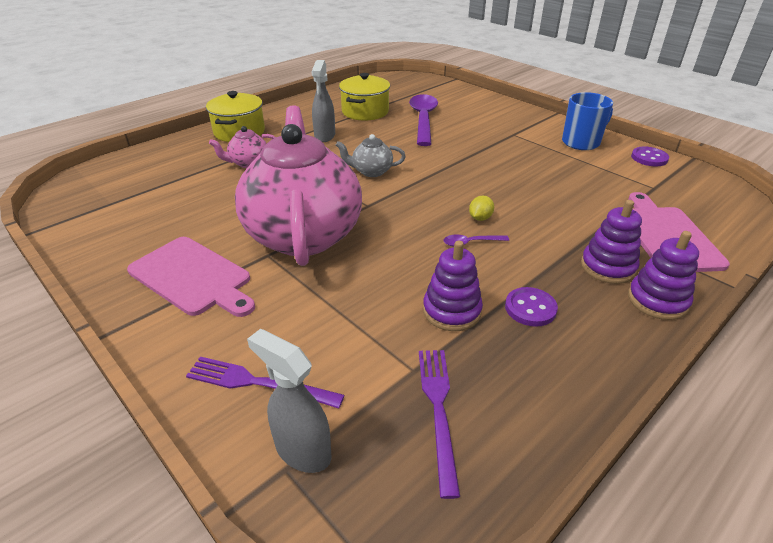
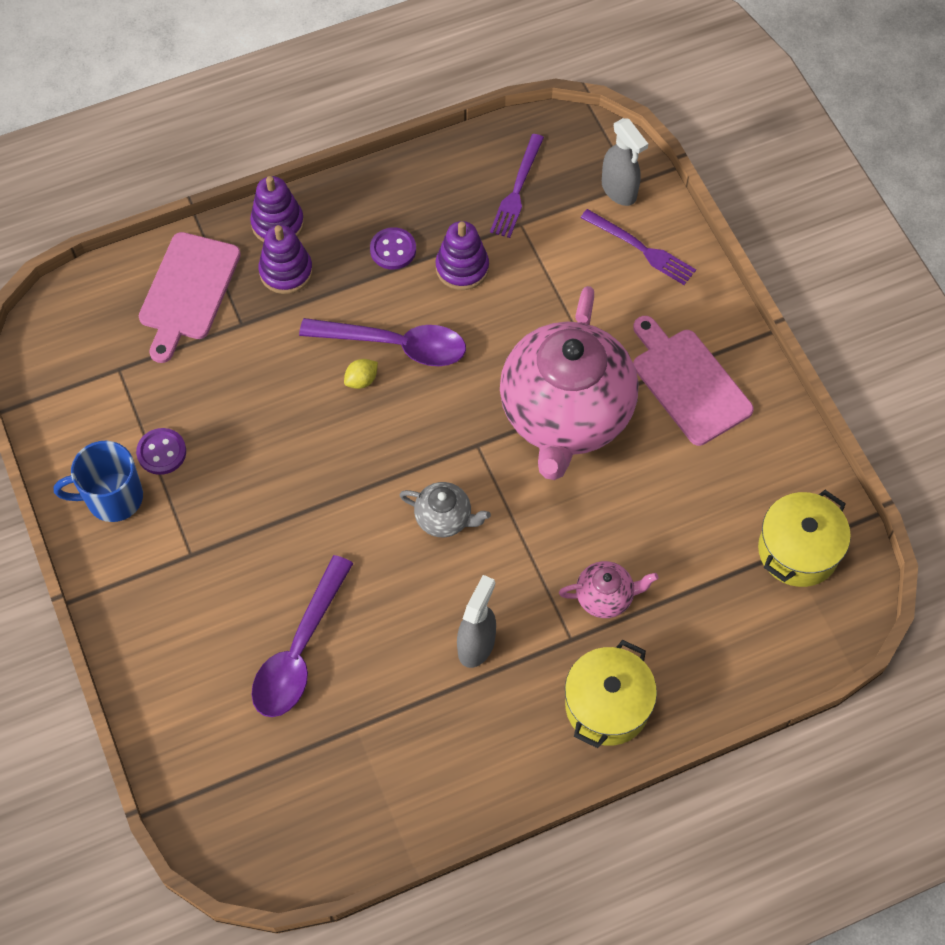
camera: 160 degrees left, 25 degrees up
yellow pot [339,73,390,120] -> yellow pot moved to [758,490,851,587]
purple spoon [444,235,509,246] -> purple spoon [299,318,466,366], size x2.30
purple button [631,147,669,166] -> purple button moved to [136,428,186,475]

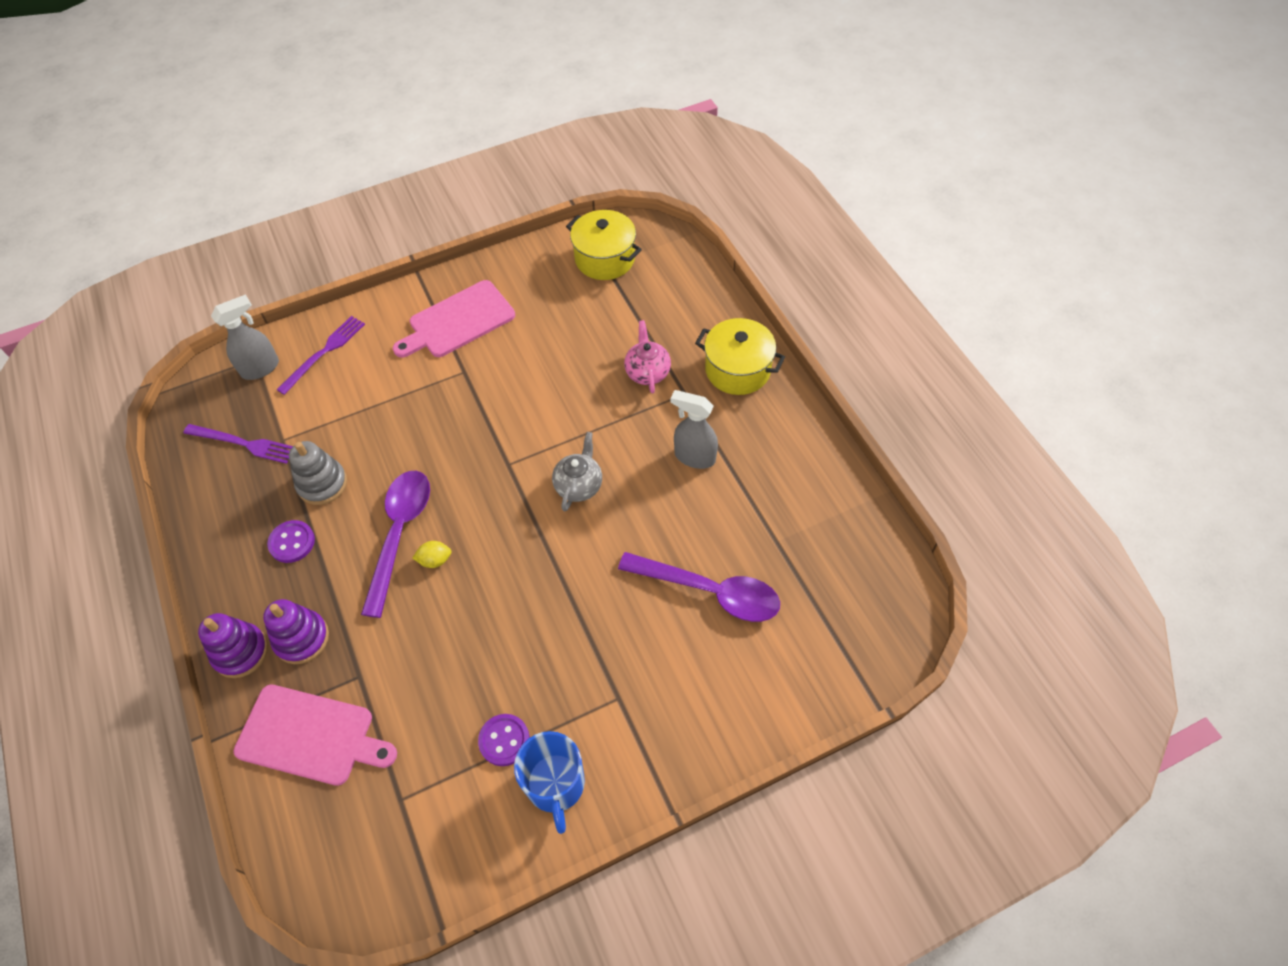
camera: 90 degrees left, 5 degrees down
yellow lemon [344,359,378,389] -> yellow lemon turned 60 degrees counterclockwise [412,541,452,568]
purple stacking toy [436,221,489,290] -> grey stacking toy [289,441,347,505]
pink teapot [500,286,638,480] -> none

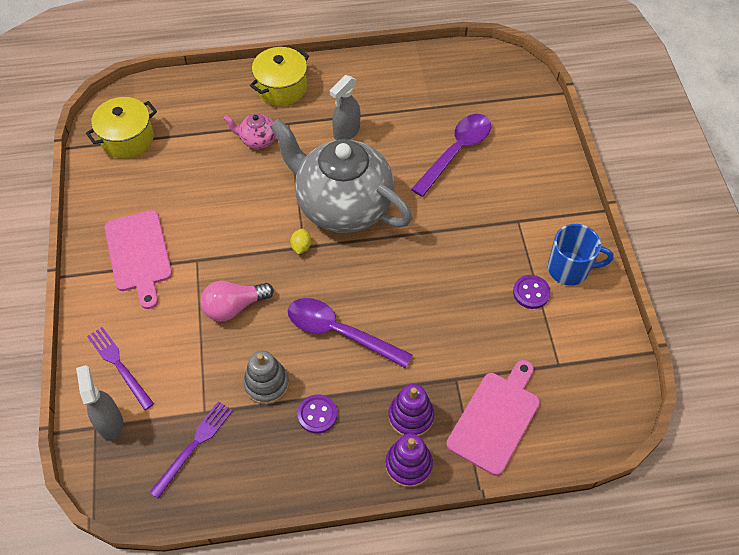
camera: 75 degrees left, 0 degrees up
yellow lemon [412,541,452,568] -> yellow lemon moved to [290,229,311,255]
grey teapot [552,432,602,511] -> grey teapot [270,119,412,233], size x2.47
none -> pink light bulb [201,281,274,322]

